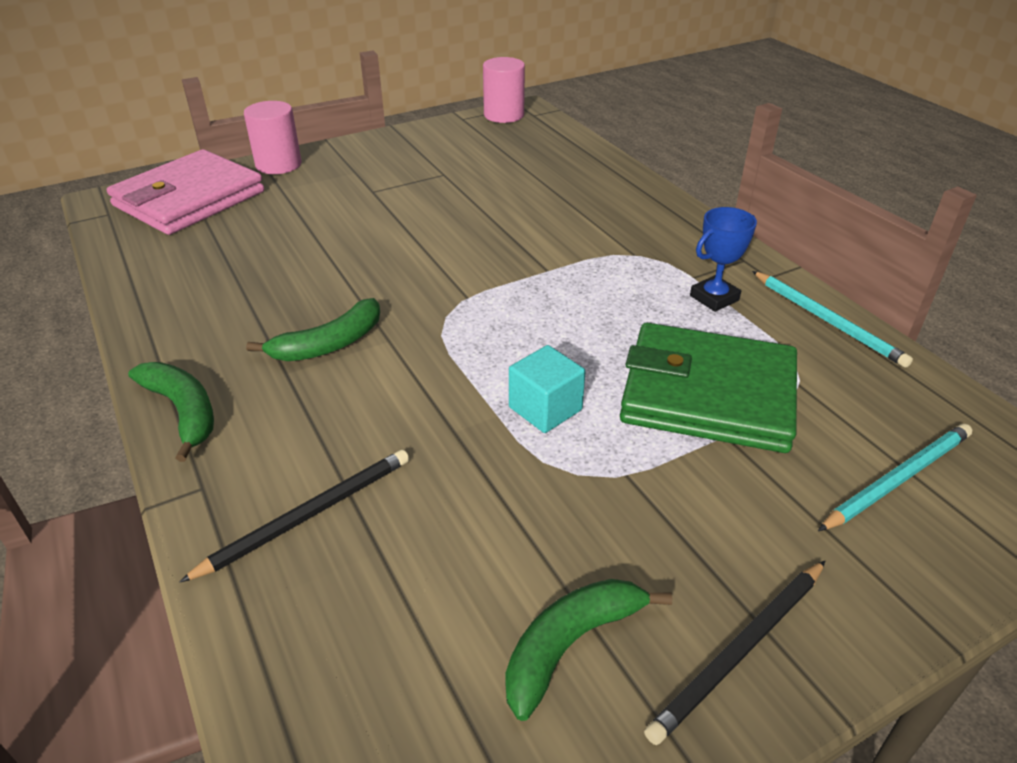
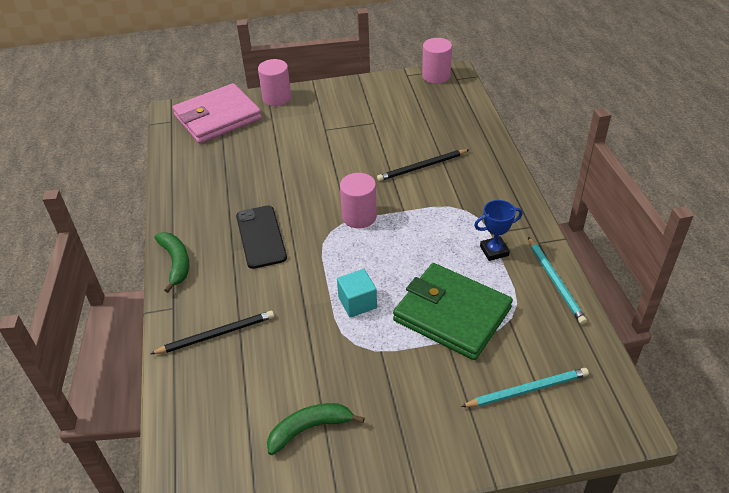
camera: 20 degrees right, 5 degrees up
green banana [246,298,380,361] -> black phone [236,205,287,269]
black pencil [644,561,825,745] -> black pencil moved to [377,149,469,181]
none -> pink cylinder [340,173,377,228]

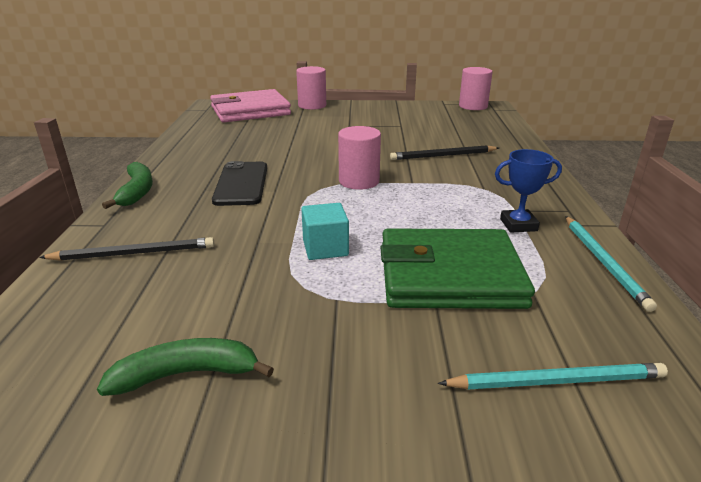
camera: 10 degrees right, 15 degrees down
green wallet [393,263,513,360] -> green wallet turned 45 degrees counterclockwise [380,228,535,309]

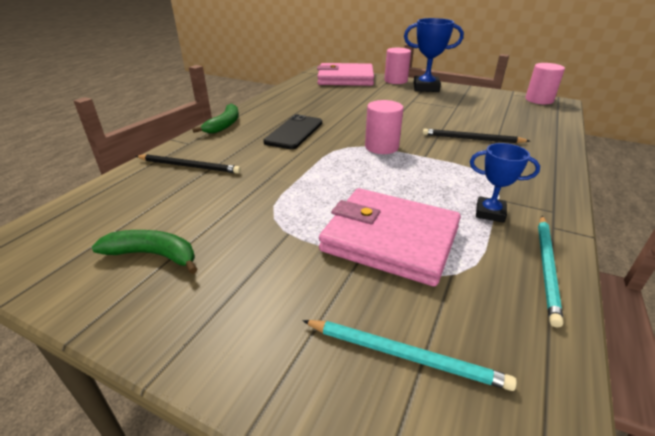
camera: 25 degrees right, 5 degrees up
turquoise cube [301,203,349,260] -> none
green wallet [380,228,535,309] -> pink wallet [319,188,461,287]
none -> blue trophy [404,18,464,92]

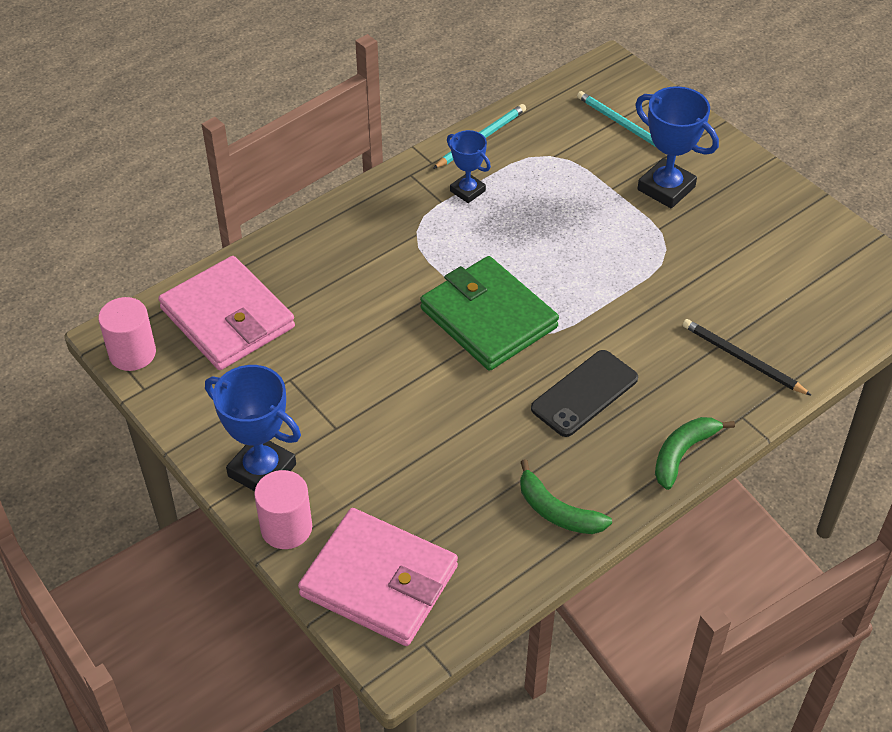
camera: 155 degrees left, 15 degrees up
green banana [92,230,197,274] -> green banana moved to [520,459,612,534]
pink wallet [319,188,461,287] -> pink wallet moved to [158,256,295,370]
pink cylinder [365,100,404,154] -> green wallet [420,256,559,371]
black pencil [423,129,529,143] -> none
none -> blue trophy [635,86,719,209]

